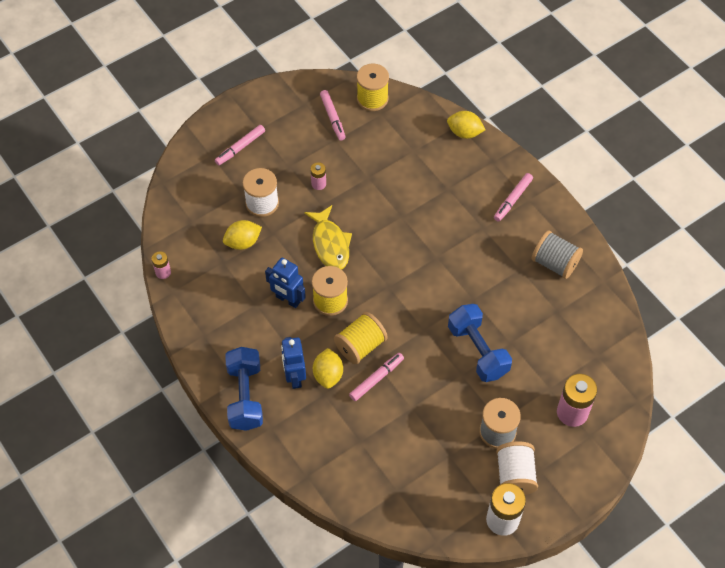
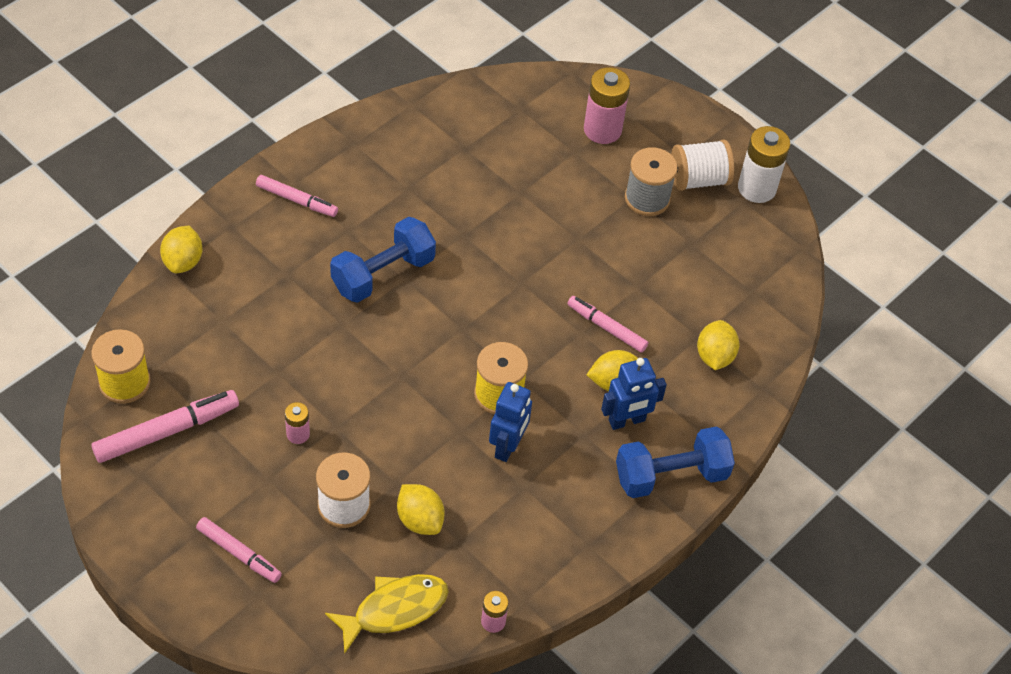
camera: 105 degrees left, 5 degrees down
yellow fish [304,205,352,270] -> yellow fish moved to [325,574,449,654]
pink marker [320,90,346,140] -> pink marker [91,390,239,463], size x1.54
yellow spool [334,312,388,364] -> none
blue dumbbell [448,304,512,382] -> blue dumbbell moved to [330,217,436,303]
grey spool [532,230,583,279] -> none
none -> yellow lemon [697,320,739,370]

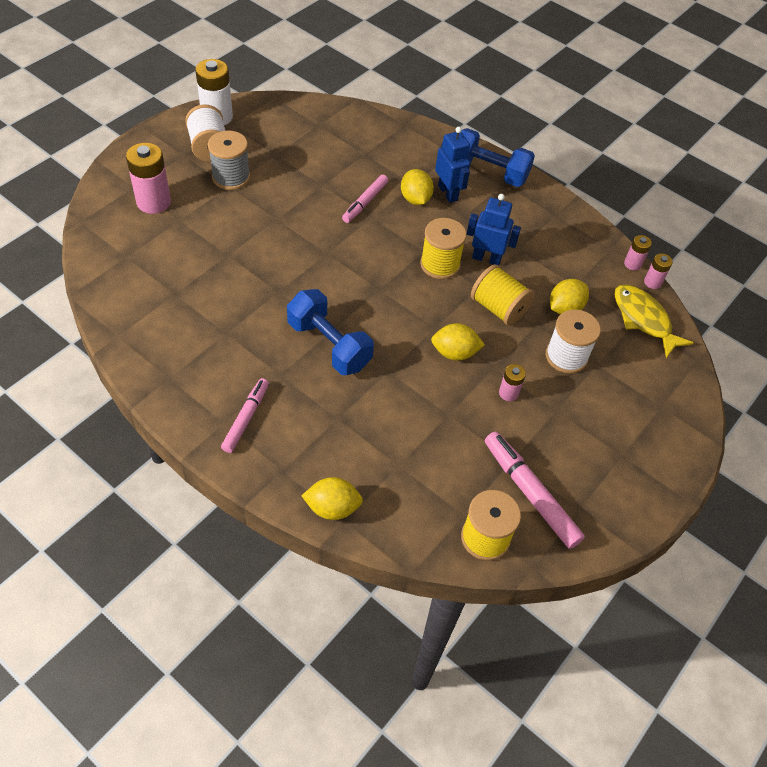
camera: 95 degrees left, 0 degrees up
pink marker [196,517,282,583] -> none
blue dumbbell [616,426,735,498] -> blue dumbbell turned 45 degrees counterclockwise [461,128,535,187]
yellow lemon [697,320,739,370] -> yellow lemon moved to [431,323,485,361]
none -> yellow spool [471,264,534,326]
none -> pink battery [644,253,673,289]

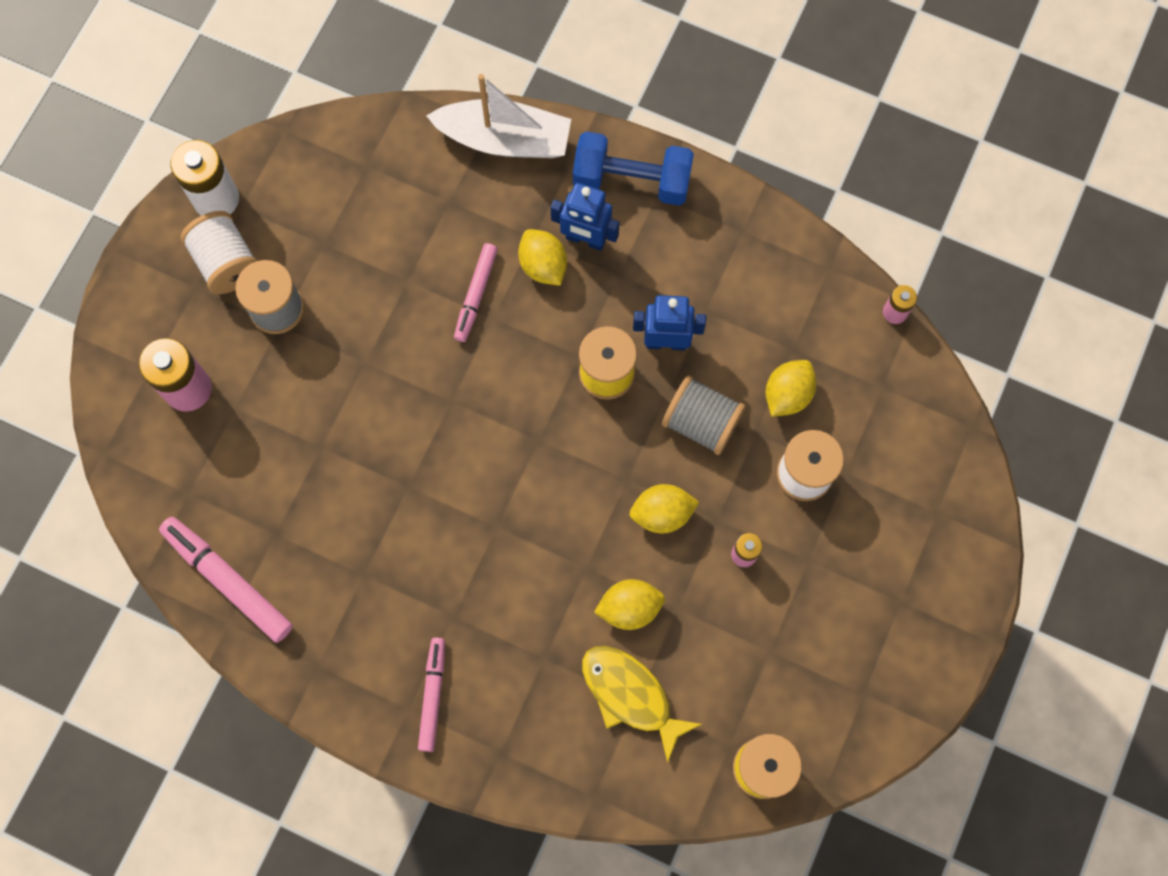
camera: 10 degrees left, 20 degrees up
blue dumbbell [287,289,374,375] -> none
yellow lemon [302,477,363,520] -> yellow lemon moved to [594,579,665,630]
blue robot [435,127,470,203] -> blue robot turned 150 degrees clockwise [550,183,620,251]
yellow spool [471,264,534,326] -> grey spool [662,376,745,455]
pink marker [485,431,585,549] -> pink marker moved to [159,517,293,643]
yellow fish [614,284,694,358] -> yellow fish moved to [582,646,702,763]
pink battery [624,235,652,271] -> none
none -> white boat [426,74,571,158]

